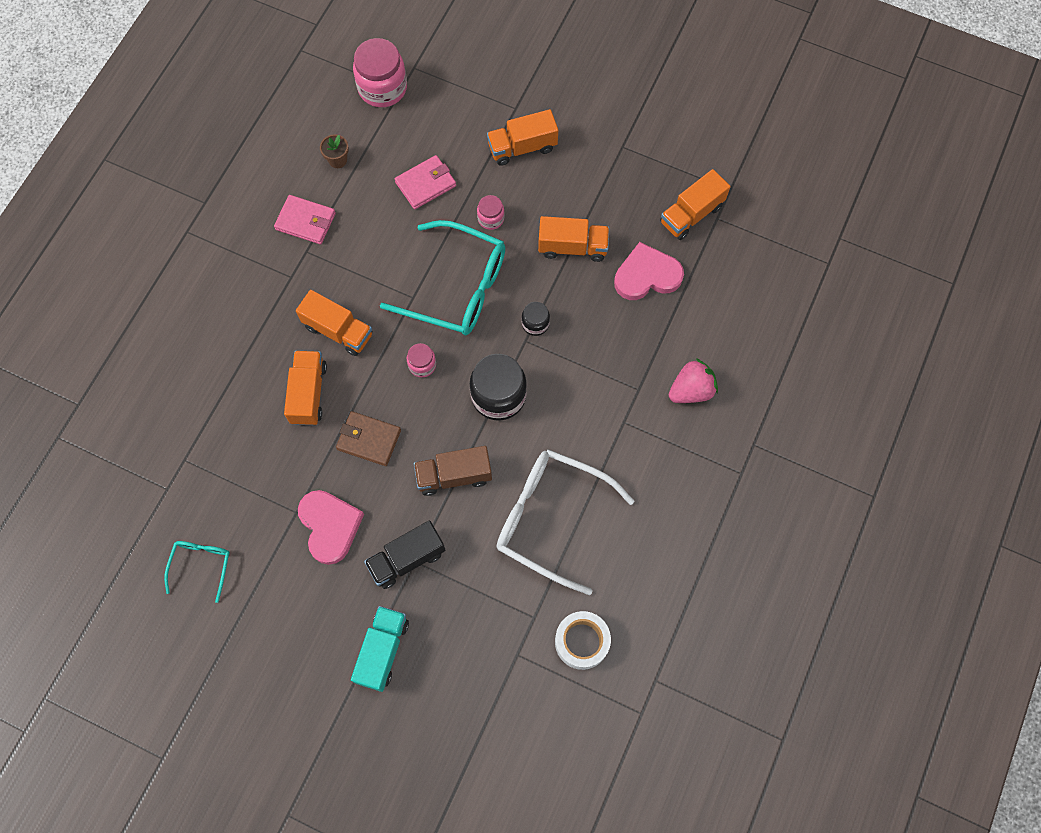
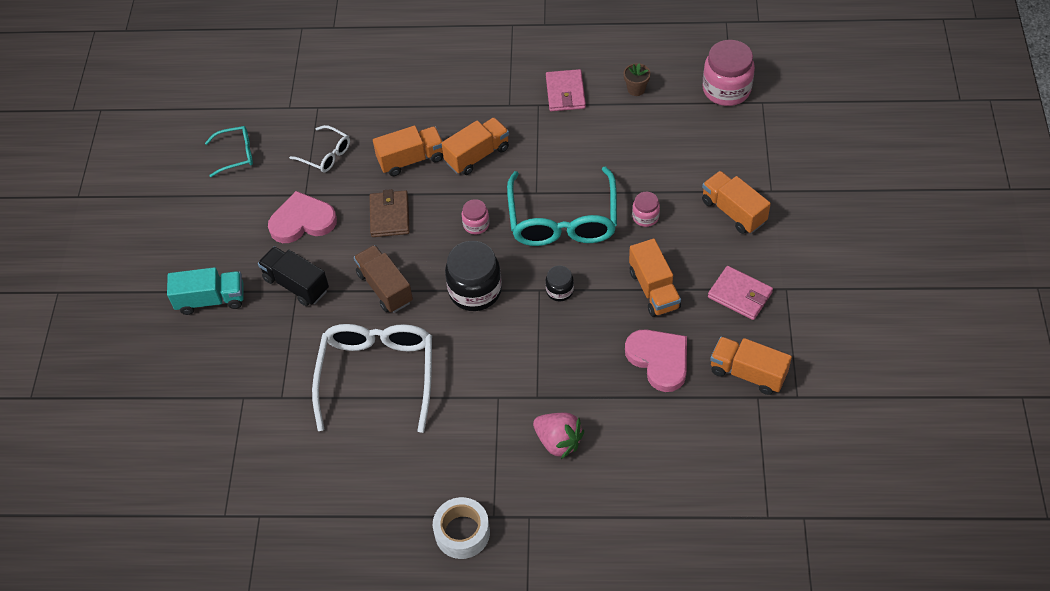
camera: 70 degrees right, 15 degrees down
orange truck [296,290,372,356] -> orange truck turned 135 degrees counterclockwise [441,117,509,175]
pink heart [298,490,364,565] -> pink heart turned 150 degrees counterclockwise [268,191,337,243]
pink wallet [395,155,456,209] -> pink wallet moved to [708,266,773,320]
white tape [555,611,611,670] -> white tape moved to [433,497,490,559]
none -> white glasses [289,125,350,172]

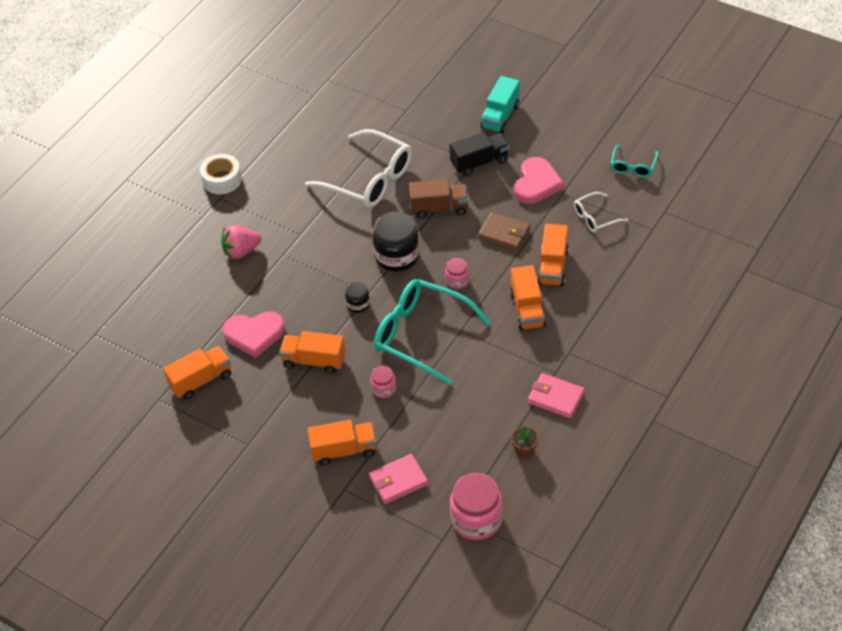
camera: 120 degrees right, 5 degrees down
pink wallet [708,266,773,320] -> pink wallet moved to [369,454,428,504]

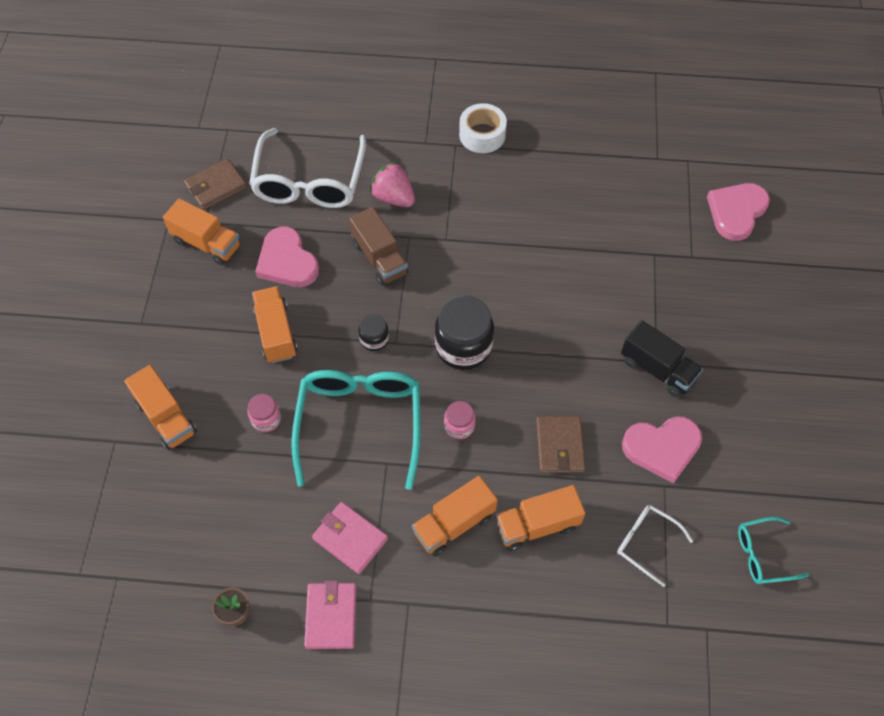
camera: 60 degrees right, 10 degrees up
white glasses [305,129,412,208] -> white glasses moved to [249,128,366,208]
pink wallet [369,454,428,504] -> pink wallet moved to [312,502,388,574]
brown truck [409,179,468,219] -> brown truck moved to [349,207,409,286]
pink jar [450,473,503,540] -> none
turquoise truck [481,76,520,134] -> none
none -> brown wallet [184,159,247,210]
none -> pink heart [707,183,770,241]

